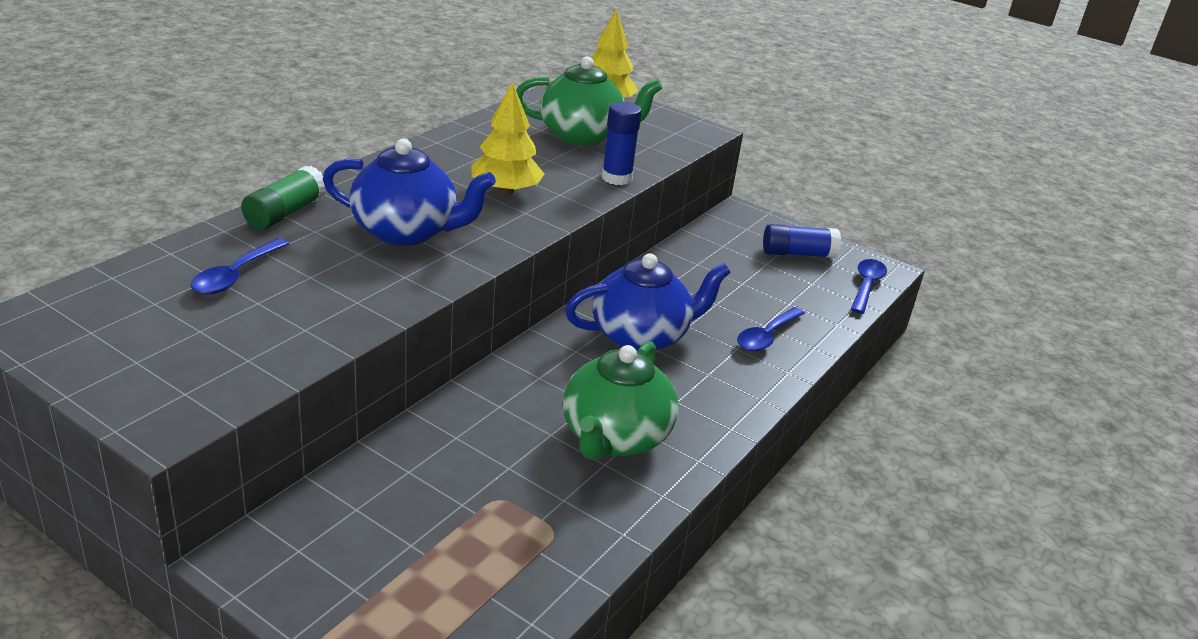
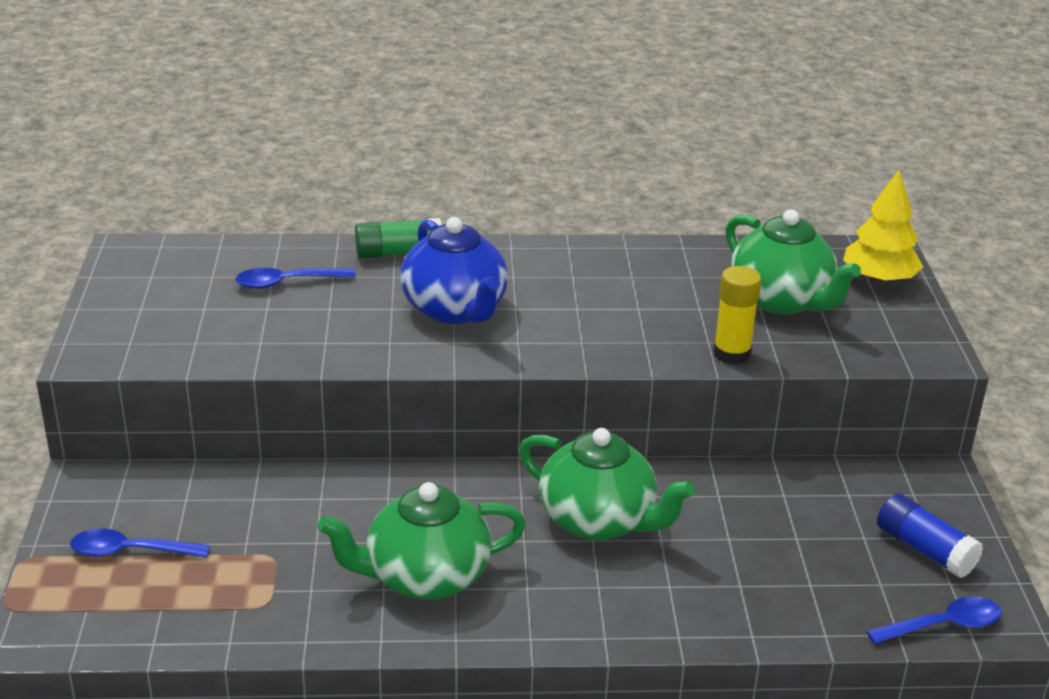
camera: 55 degrees right, 0 degrees up
yellow tree [471,82,545,195] -> none
blue teapot [565,253,731,351] -> green teapot [519,428,695,541]
blue glue stick [601,101,642,185] -> yellow glue stick [713,266,762,365]
blue spoon [737,307,805,352] -> blue spoon moved to [70,529,210,558]

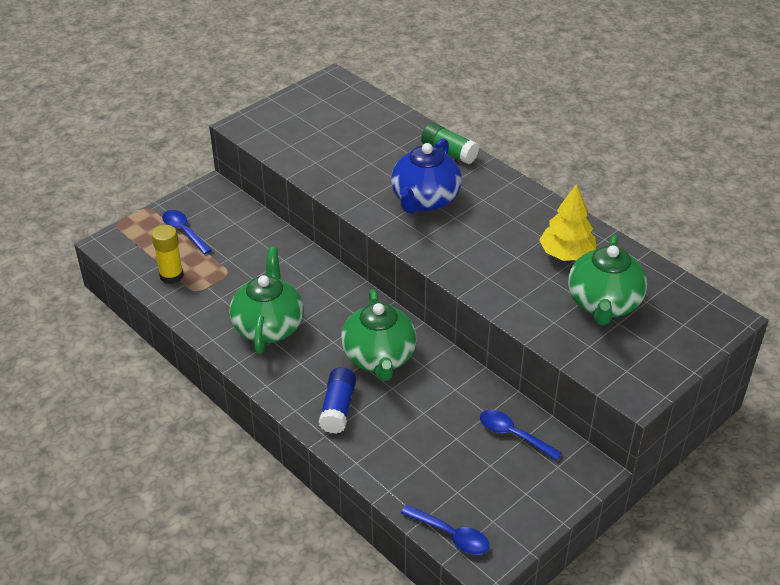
camera: 50 degrees right, 10 degrees up
blue spoon [235,268,355,289] -> blue spoon moved to [480,410,562,461]
green teapot [317,482,526,600] -> green teapot turned 60 degrees clockwise [230,246,303,354]
yellow glue stick [713,266,762,365] -> yellow glue stick moved to [152,225,184,284]
yellow tree [843,169,923,284] -> yellow tree moved to [539,184,596,261]
blue glue stick [877,493,983,578] -> blue glue stick moved to [319,367,356,434]

